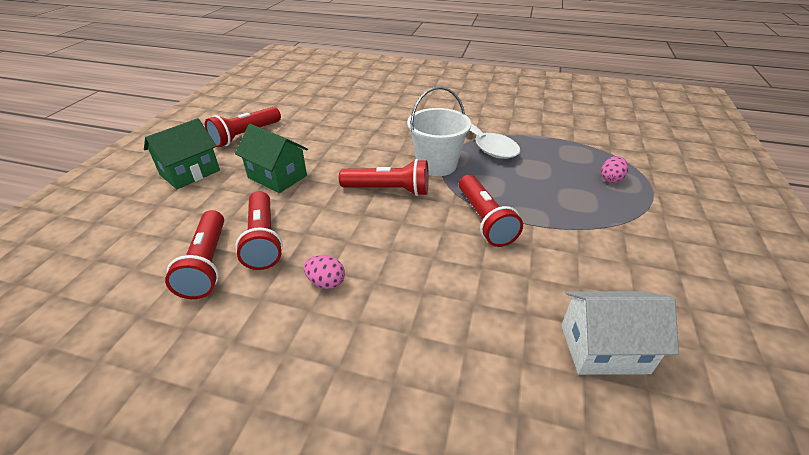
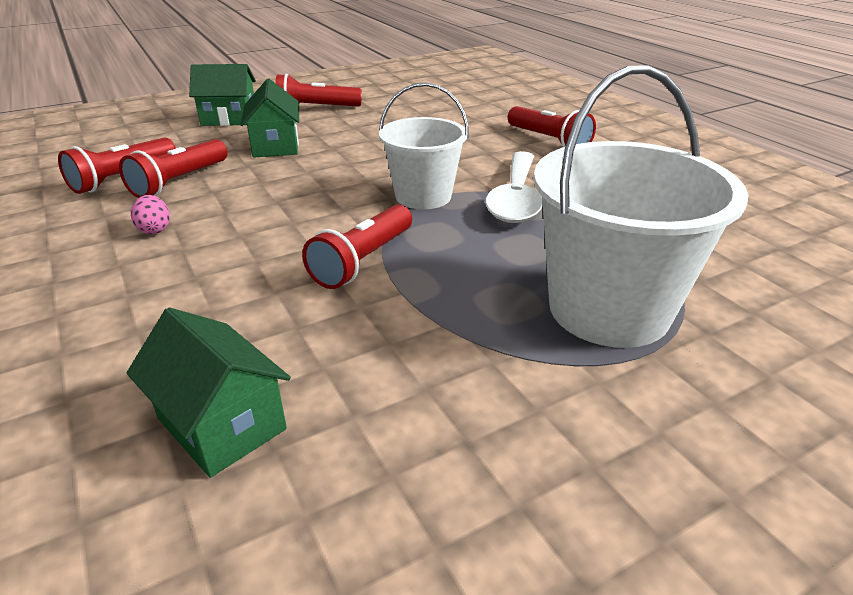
camera: 45 degrees right, 5 degrees down
red flashlight [339,159,429,196] -> red flashlight moved to [508,106,596,147]
white house [561,291,679,375] -> green house [127,307,291,478]
pink egg [601,156,628,183] -> white bucket [534,65,748,348]

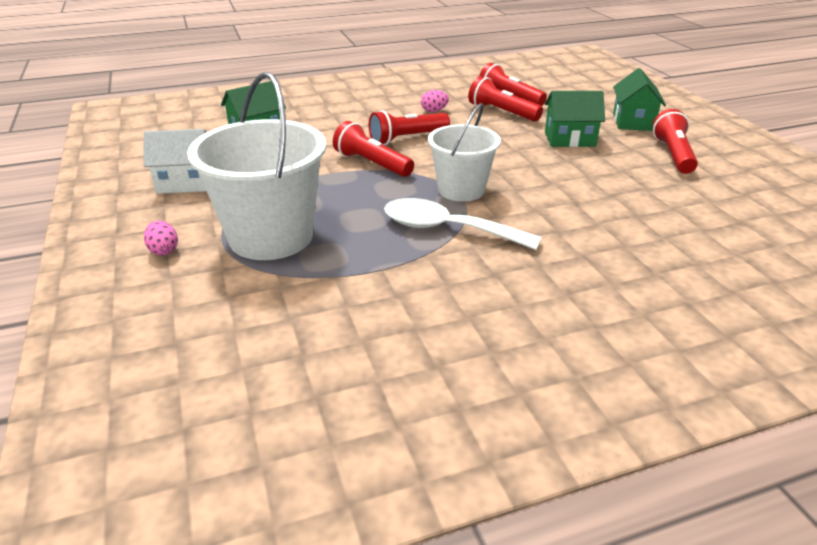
camera: 100 degrees right, 0 degrees up
red flashlight [508,106,596,147] -> red flashlight moved to [369,110,450,145]
none -> white house [144,129,207,194]
none -> pink egg [144,221,178,255]

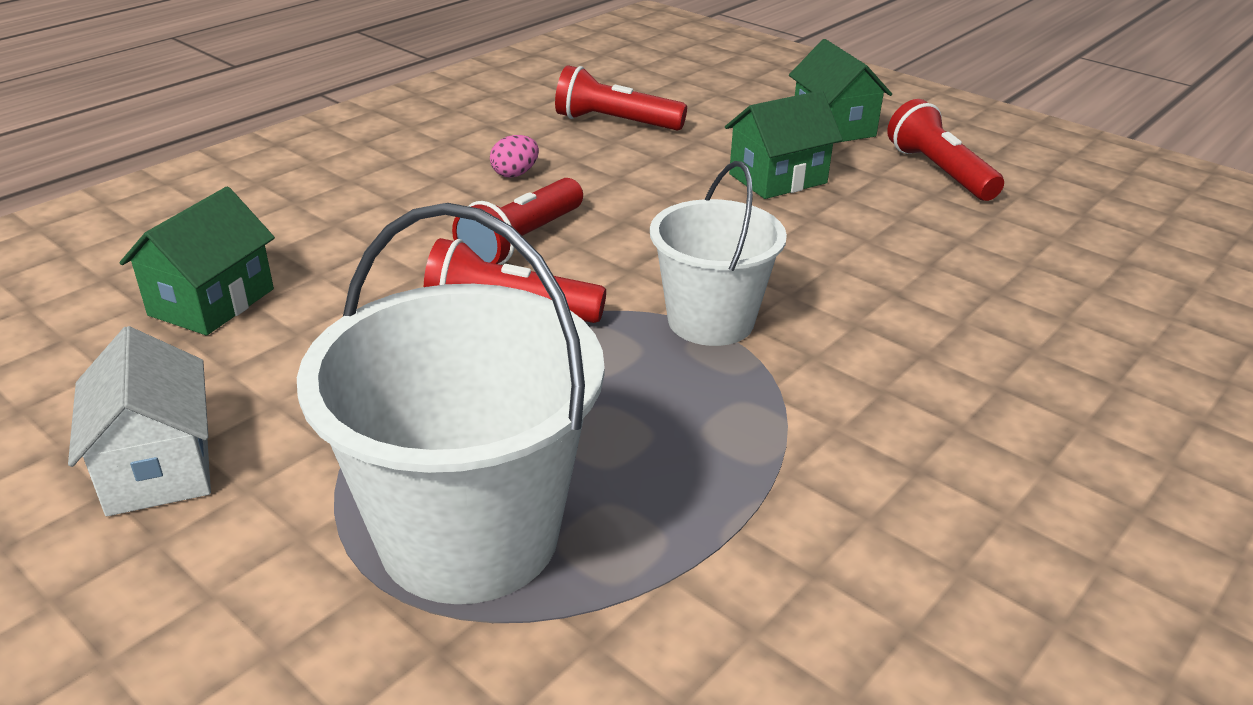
camera: 30 degrees left, 0 degrees up
white house [144,129,207,194] -> white house turned 75 degrees counterclockwise [68,326,211,516]
pink egg [144,221,178,255] -> none
white spoon [384,198,541,250] -> none
red flashlight [468,76,543,121] -> none

